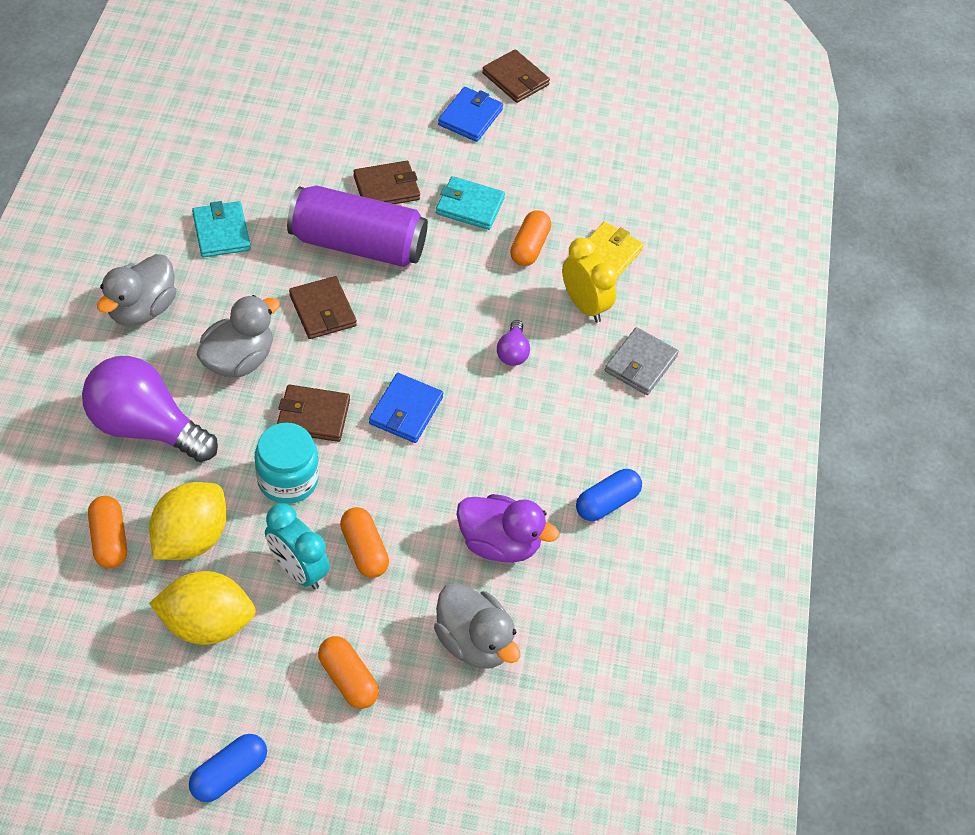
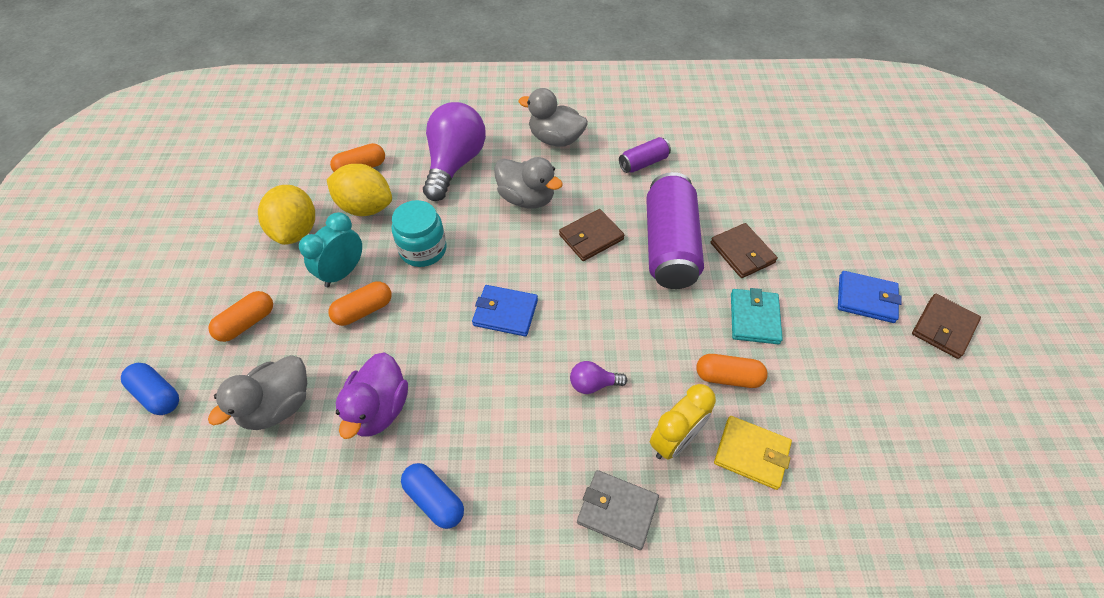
camera: 85 degrees right, 0 degrees up
blue capsule [189,734,267,802] -> blue capsule moved to [121,363,179,415]
turquoise wallet [192,201,251,258] -> purple can [619,137,671,173]
brown wallet [277,384,350,442] -> none

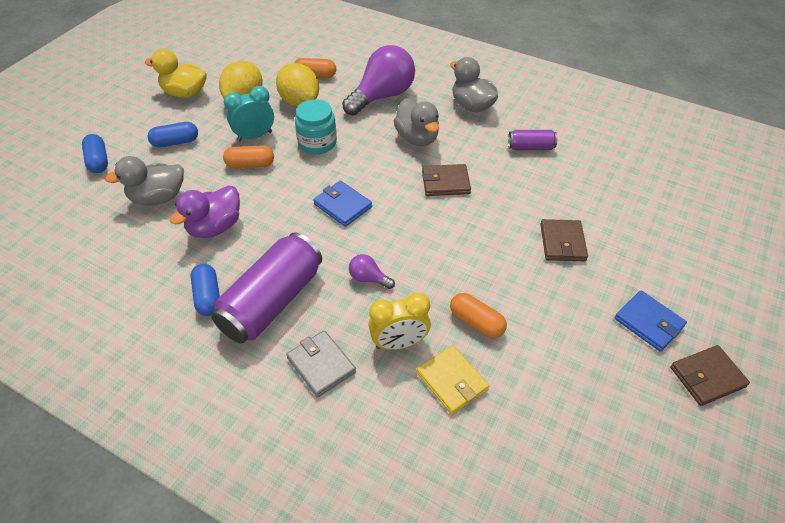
camera: 30 degrees right, 5 degrees down
orange capsule [208,291,273,342] -> blue capsule [148,122,198,148]
purple can [646,172,704,289] -> purple can moved to [211,232,322,344]
turquoise wallet [731,288,783,344] -> none
none -> yellow duck [145,49,207,98]

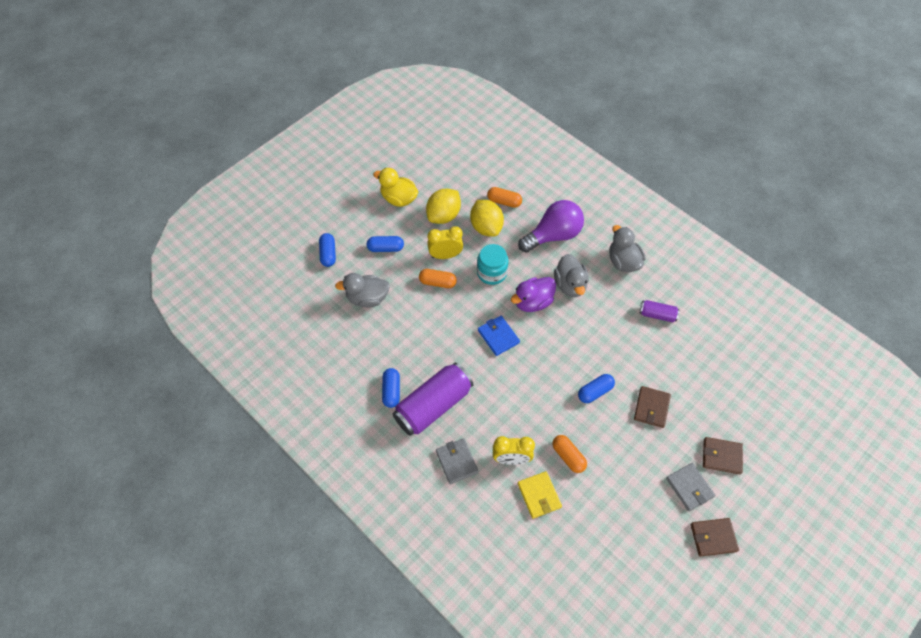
camera: 15 degrees right, 10 degrees up
purple duck [170,185,240,238] -> purple duck moved to [511,277,556,312]
turquoise clock [224,86,274,141] -> yellow clock [427,226,463,259]
purple light bulb [349,254,395,289] -> none
brown wallet [422,164,471,196] -> brown wallet moved to [703,437,743,474]
blue wallet [614,290,687,352] -> grey wallet [666,463,715,511]
none -> blue capsule [578,374,615,403]

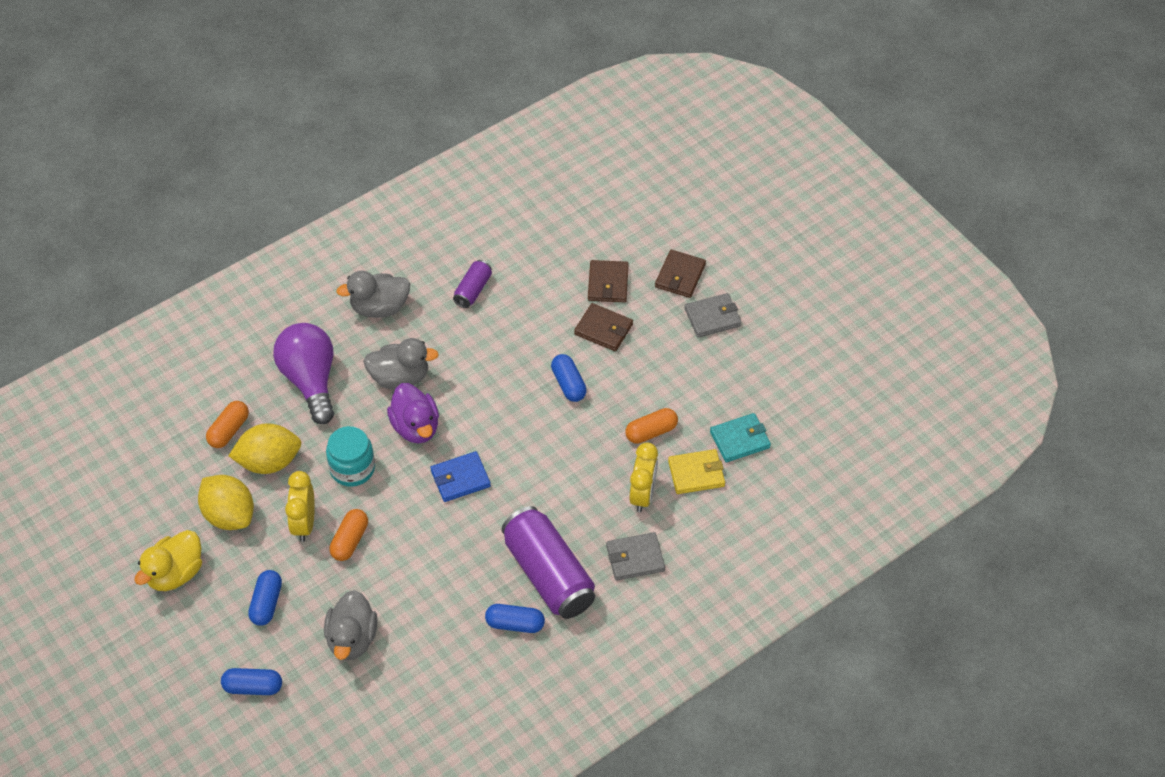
camera: 80 degrees left, 5 degrees down
brown wallet [691,518,739,557] -> brown wallet moved to [588,260,629,302]
none -> turquoise wallet [710,413,771,463]

